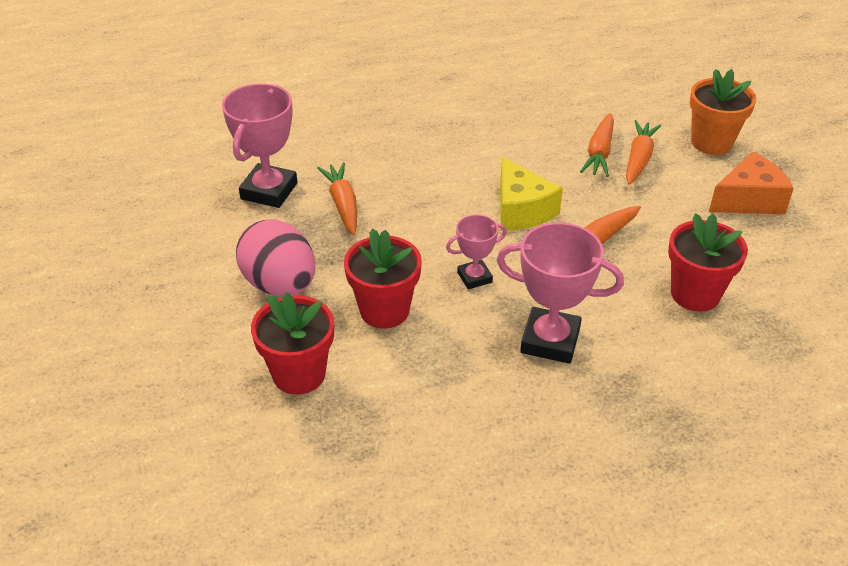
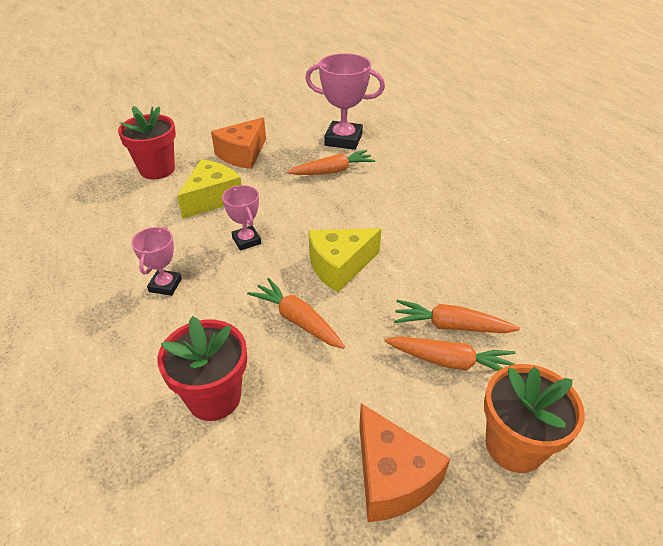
camera: 85 degrees right, 0 degrees up
pink egg [236,219,316,296] -> orange cheese [211,117,266,169]
red flower pot [344,229,422,329] -> yellow cheese [177,159,242,219]
pink trophy [497,222,624,364] -> pink trophy [131,227,182,296], size x0.57

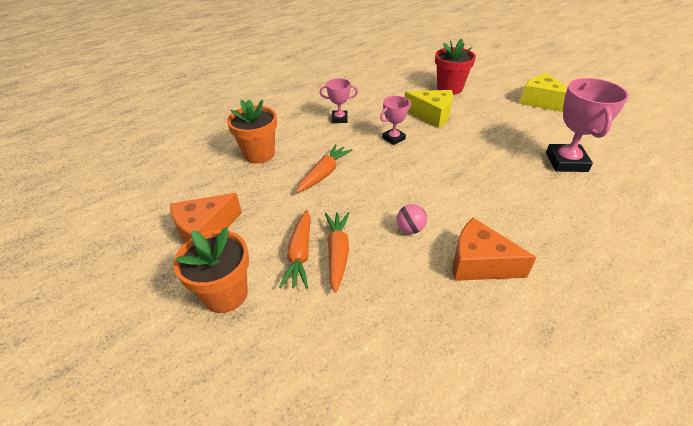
camera: 80 degrees right, 0 degrees up
red flower pot [158,316,247,421] -> orange flower pot [227,99,277,164]
orange cheese [211,117,266,169] -> orange cheese moved to [453,218,537,281]
orange carrot [287,150,375,175] -> none
yellow cheese [308,228,381,292] -> yellow cheese moved to [520,73,567,112]
none -> pink ball [397,204,427,234]

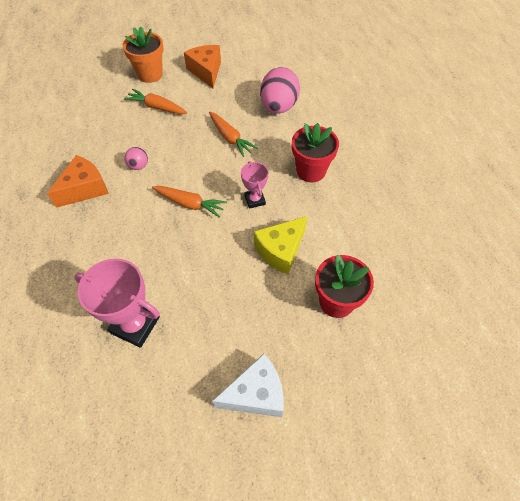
camera: 110 degrees right, 15 degrees up
orange flower pot [227,99,277,164] -> pink egg [260,67,300,114]
pink trophy [320,78,358,123] -> red flower pot [292,123,339,182]
orange carrot [325,212,349,293] -> orange carrot moved to [152,186,227,218]
yellow cheese [520,73,567,112] -> white cheese [212,353,284,417]

